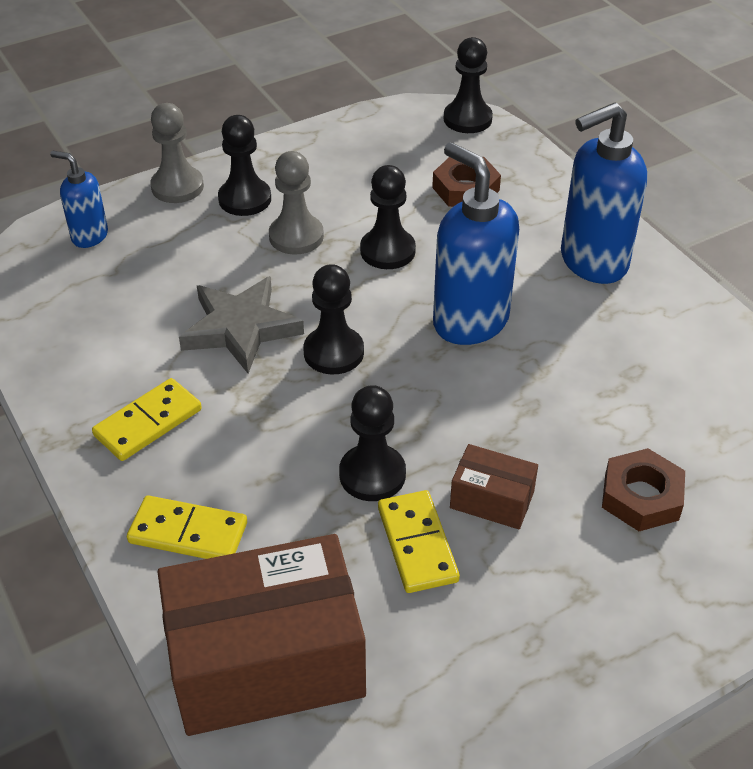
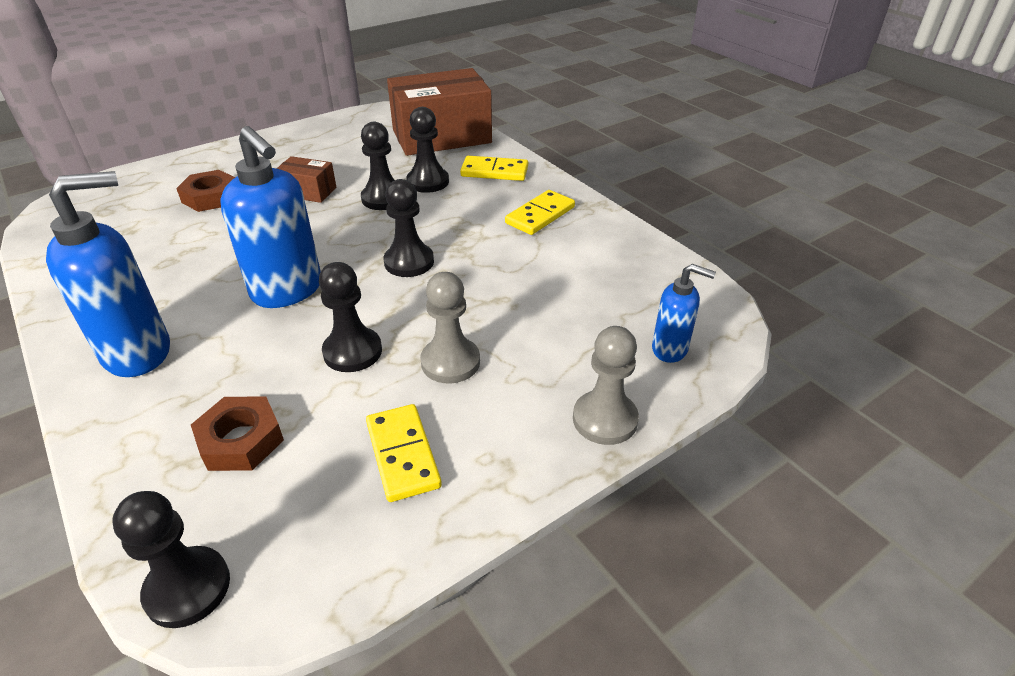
camera: 175 degrees right, 5 degrees down
grey star [179,276,304,373] -> none
black pawn [218,115,271,216] -> black pawn moved to [407,107,449,193]
yellow domino [378,490,460,593] -> yellow domino moved to [366,404,442,502]

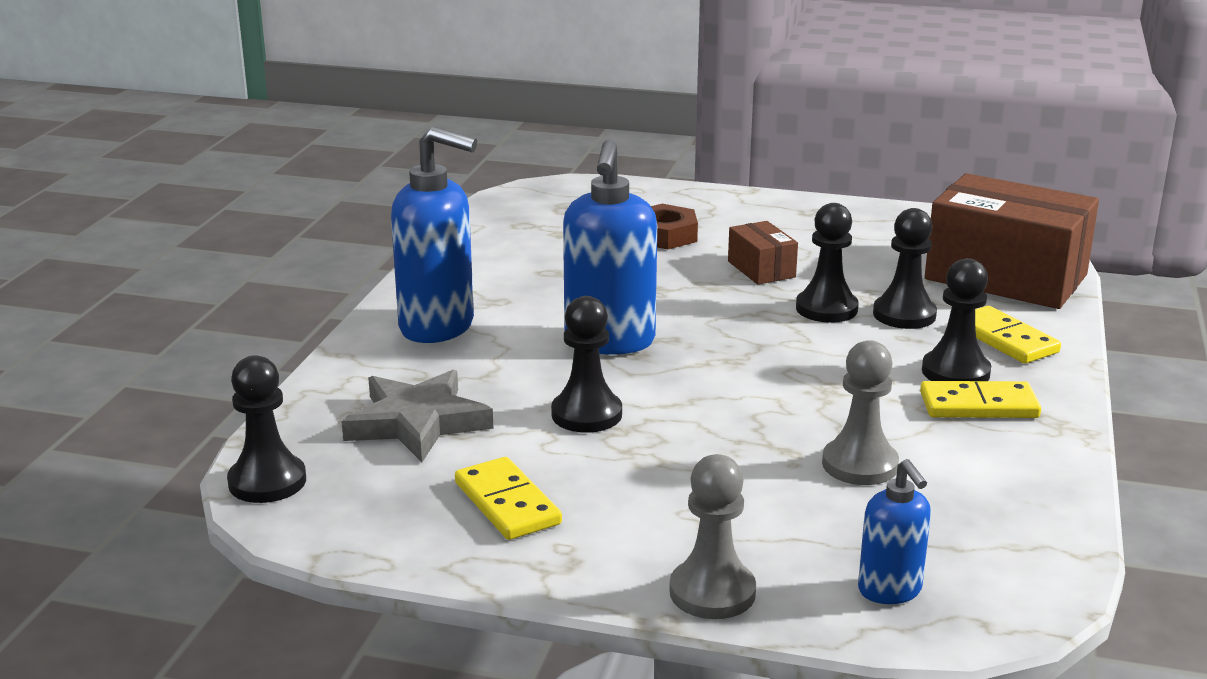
camera: 50 degrees right, 15 degrees down
brown nut [191,396,284,471] -> grey star [341,370,493,462]
yellow domino [366,404,442,502] -> yellow domino turned 60 degrees counterclockwise [455,457,562,540]
black pawn [384,179,434,277] -> black pawn moved to [922,258,991,381]
grey pawn [420,272,480,383] -> grey pawn moved to [822,340,899,485]

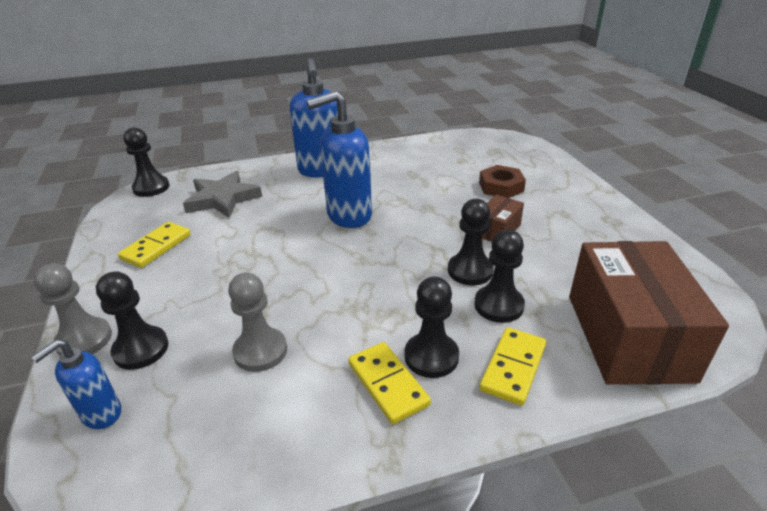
camera: 60 degrees right, 10 degrees up
black pawn [551,296,622,433] -> black pawn moved to [96,271,169,370]

